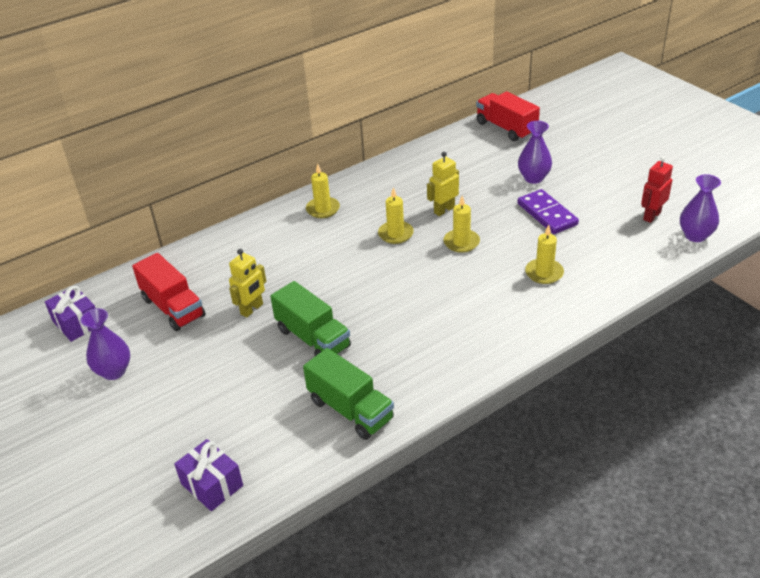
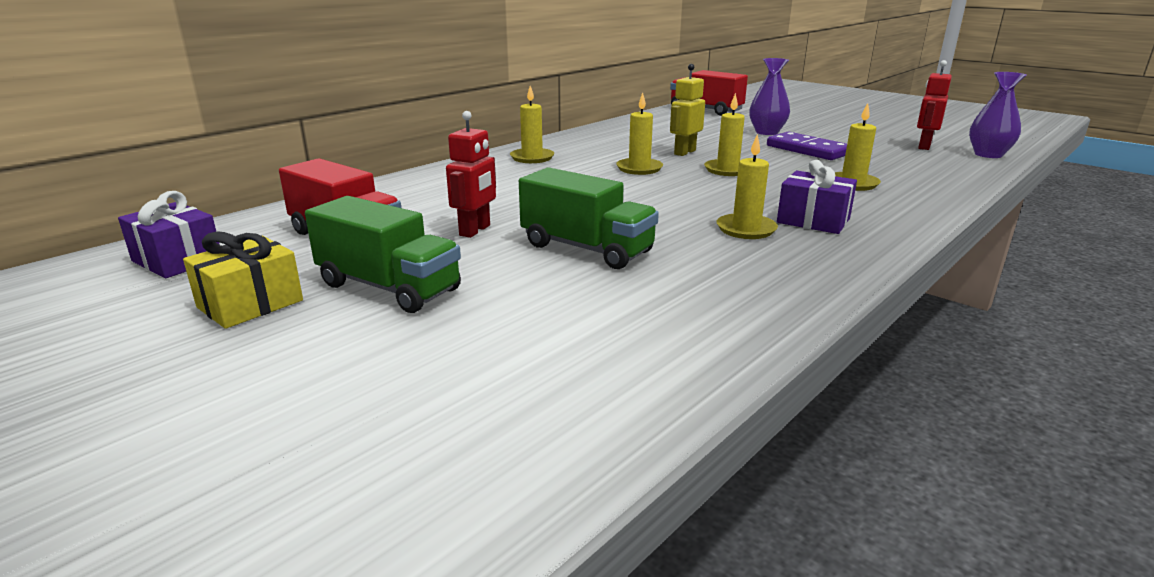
camera: 15 degrees left, 15 degrees down
purple vase [80,308,130,380] -> yellow gift [183,231,303,329]
purple gift [174,439,243,511] -> purple gift moved to [777,160,857,234]
yellow robot [229,249,266,317] -> red robot [446,111,496,238]
green truck [303,348,394,440] -> green truck moved to [305,196,461,313]
none -> yellow candle [717,134,778,239]

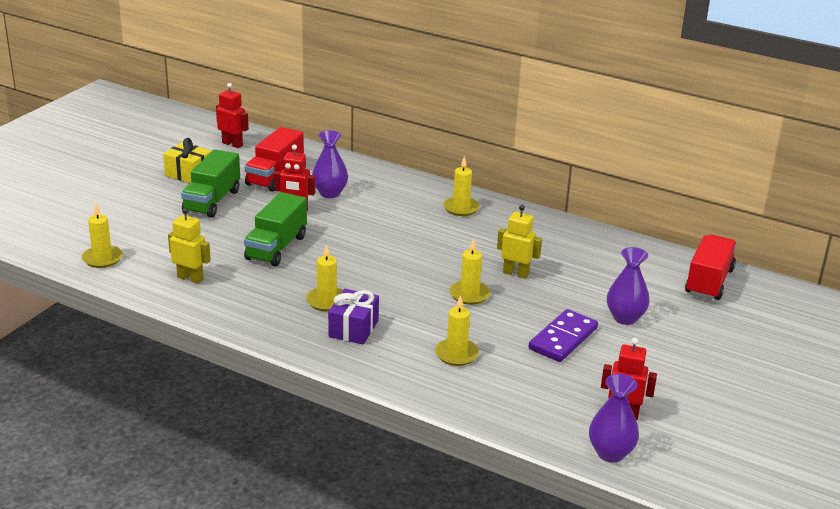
camera: 75 degrees right, 5 degrees up
purple gift [118,191,220,278] -> red robot [216,83,249,148]
yellow candle [616,92,663,175] -> yellow candle moved to [82,204,123,268]
none -> yellow robot [168,208,211,284]
none -> purple vase [312,130,348,198]

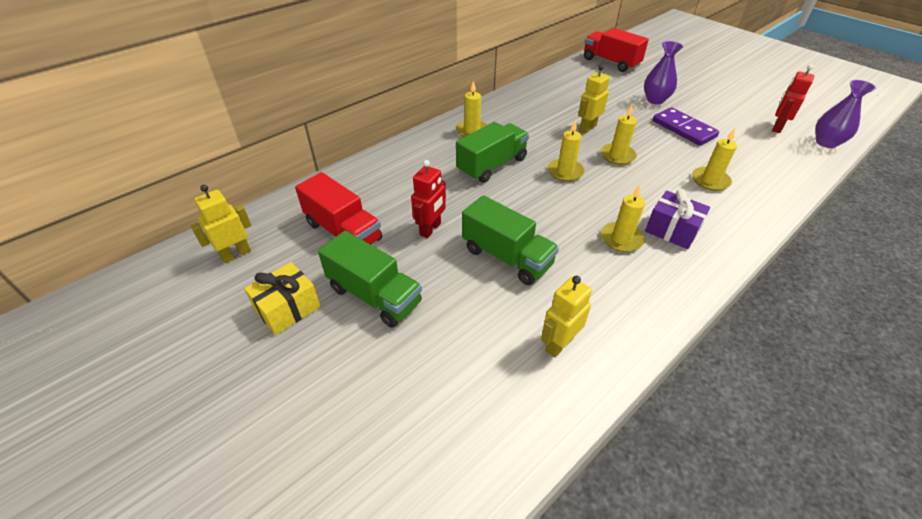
camera: 70 degrees left, 15 degrees up
yellow candle [82,204,123,268] -> yellow candle moved to [548,119,585,182]
red robot [216,83,249,148] -> yellow robot [191,185,251,263]
purple vase [312,130,348,198] -> none
none -> green truck [456,122,529,183]

